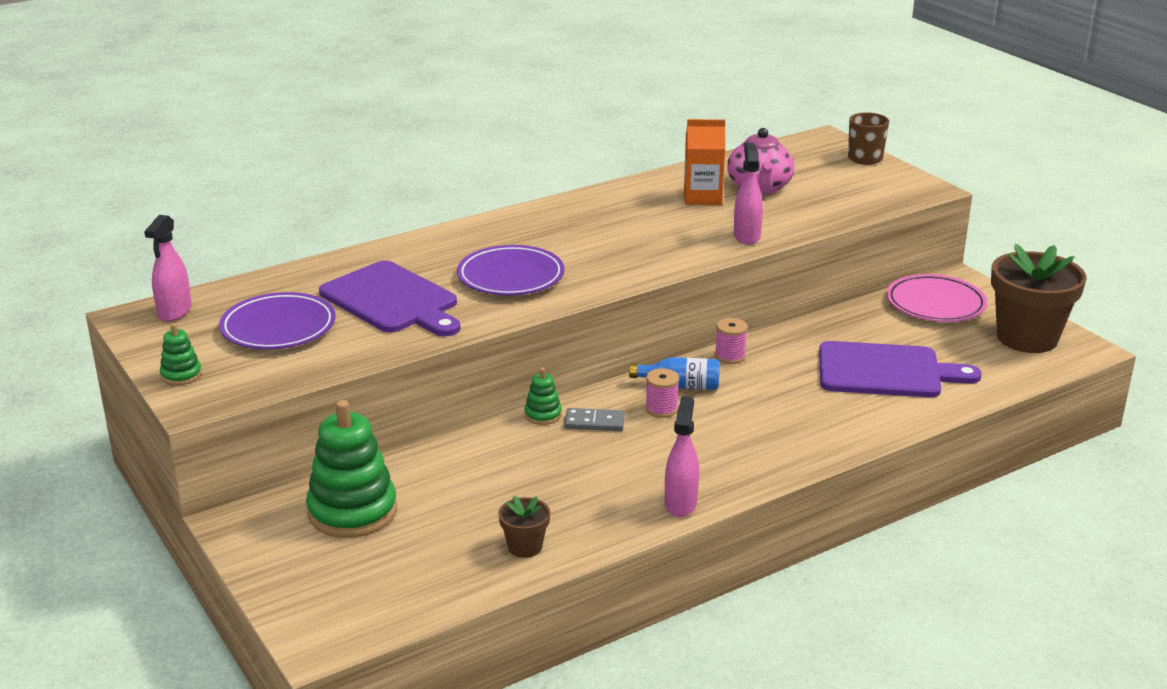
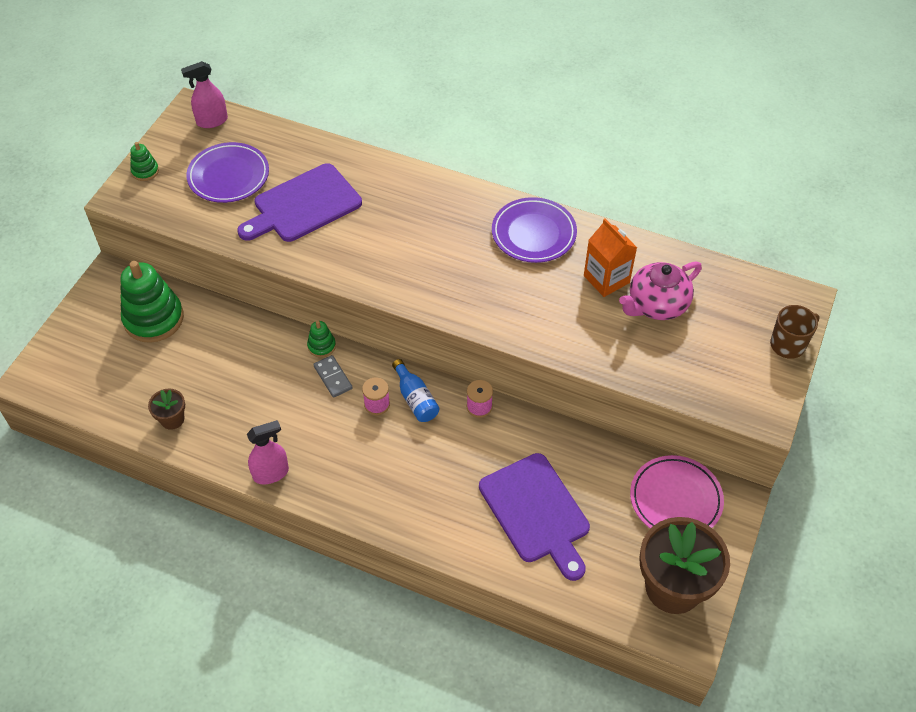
camera: 55 degrees right, 25 degrees up
purple cutting board [319,260,461,337] -> purple cutting board turned 45 degrees clockwise [237,163,362,242]
purple plate [457,245,565,295] -> purple plate moved to [492,197,577,263]
pink spray bottle [734,143,763,245] -> none

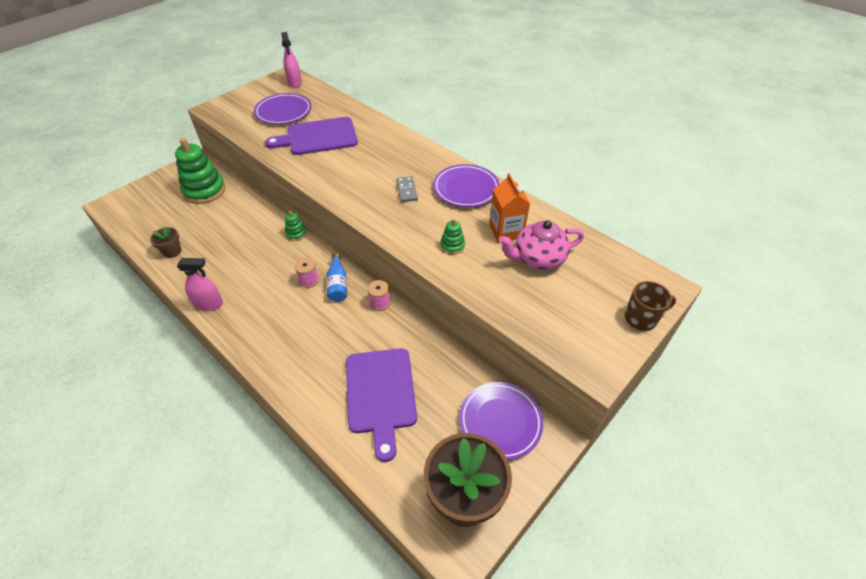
camera: 20 degrees right, 5 degrees down
green stacking toy [130,142,159,181] -> green stacking toy moved to [440,218,465,254]
pink spray bottle [181,61,228,128] -> pink spray bottle turned 105 degrees counterclockwise [281,32,302,88]
grey domino [313,355,353,398] -> grey domino moved to [396,176,418,202]
pink plate [630,455,724,529] -> purple plate [459,382,543,460]

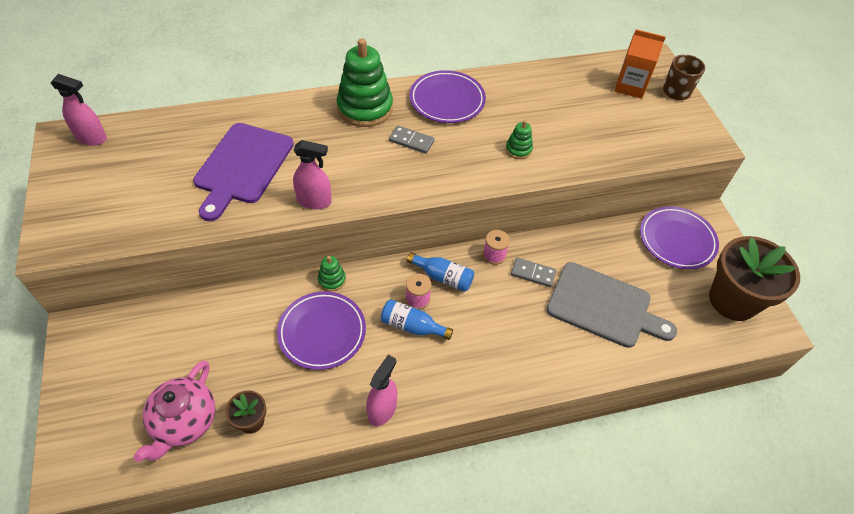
camera: 60 degrees left, 5 degrees up
green stacking toy [175,138,226,204] -> green stacking toy moved to [336,38,393,127]
purple plate [254,93,311,124] -> purple plate moved to [277,291,366,370]
purple cutting board [346,348,417,462] -> grey cutting board [546,262,677,348]
orange carton [489,173,530,243] -> orange carton moved to [615,29,666,99]
pink teapot [499,220,584,270] -> pink teapot moved to [134,360,215,462]
none -> pink spray bottle [293,140,332,209]
none -> blue bottle [381,299,453,340]
none -> grey domino [511,258,556,287]

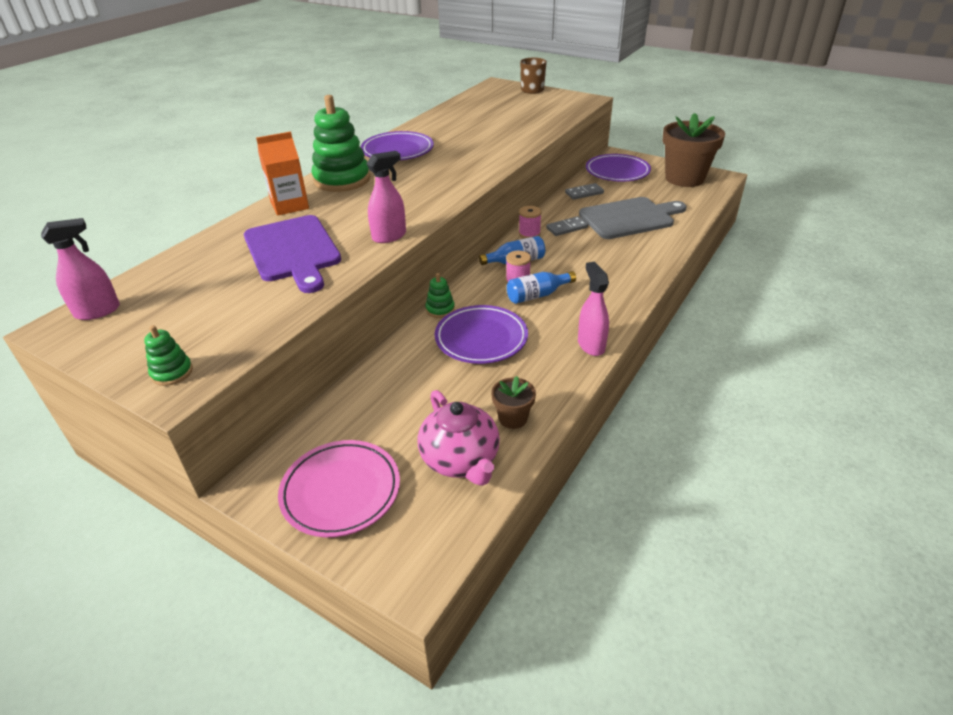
camera: 40 degrees left, 15 degrees down
grey domino [389,126,434,154] -> grey domino moved to [565,183,604,200]
green stacking toy [506,120,533,159] -> green stacking toy moved to [144,325,193,386]
orange carton [615,29,666,99] -> orange carton moved to [256,132,309,216]
none -> pink plate [278,440,400,537]

